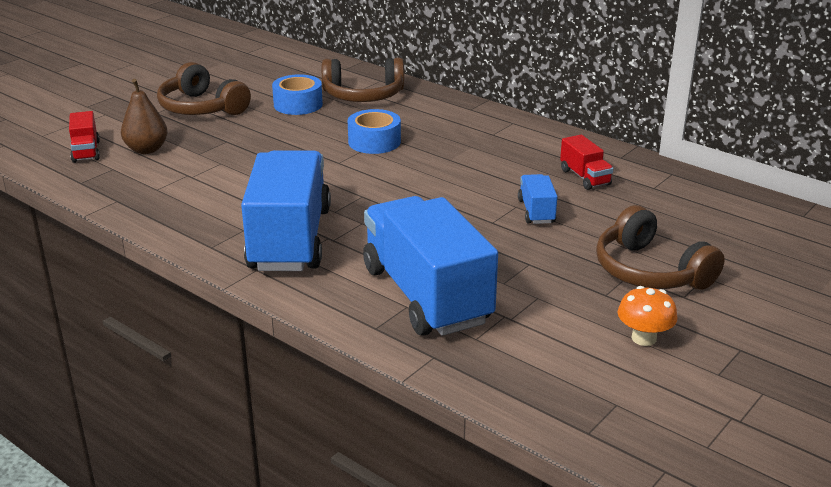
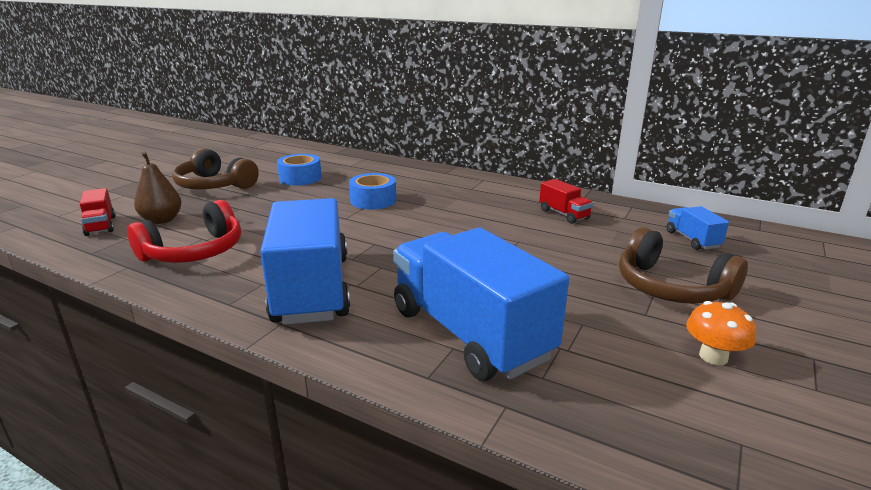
camera: 10 degrees left, 5 degrees down
brown headphones [322,58,404,102] -> none
blue truck [518,174,557,224] -> blue truck moved to [666,206,729,250]
none -> red headphones [127,200,241,263]

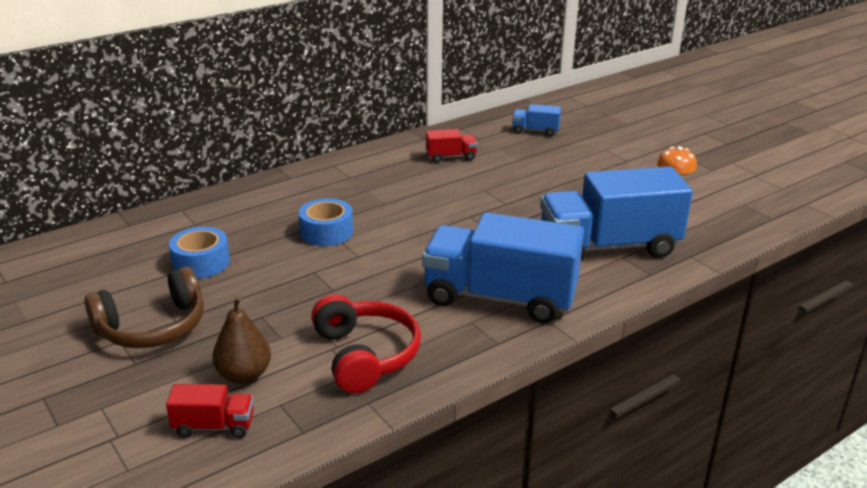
camera: 65 degrees left, 5 degrees up
brown headphones [619,227,748,304] -> none

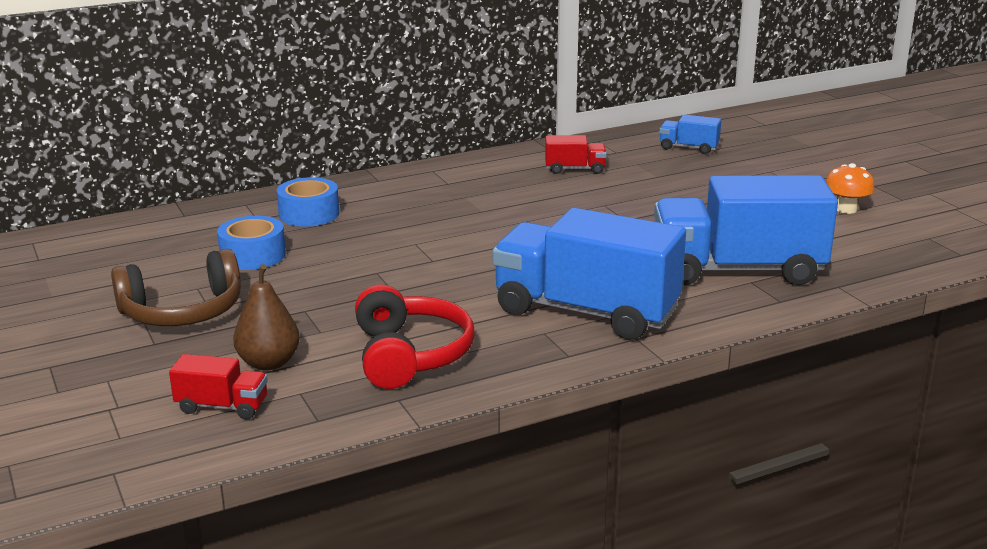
camera: 10 degrees right, 5 degrees down
blue tape [299,198,353,246] -> blue tape moved to [277,177,339,227]

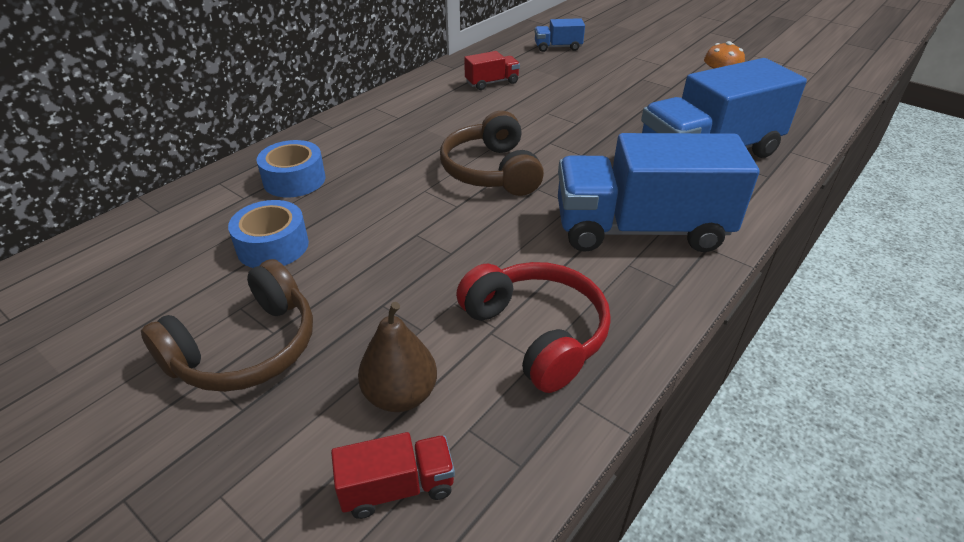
camera: 25 degrees left, 15 degrees up
none -> brown headphones [440,111,544,196]

